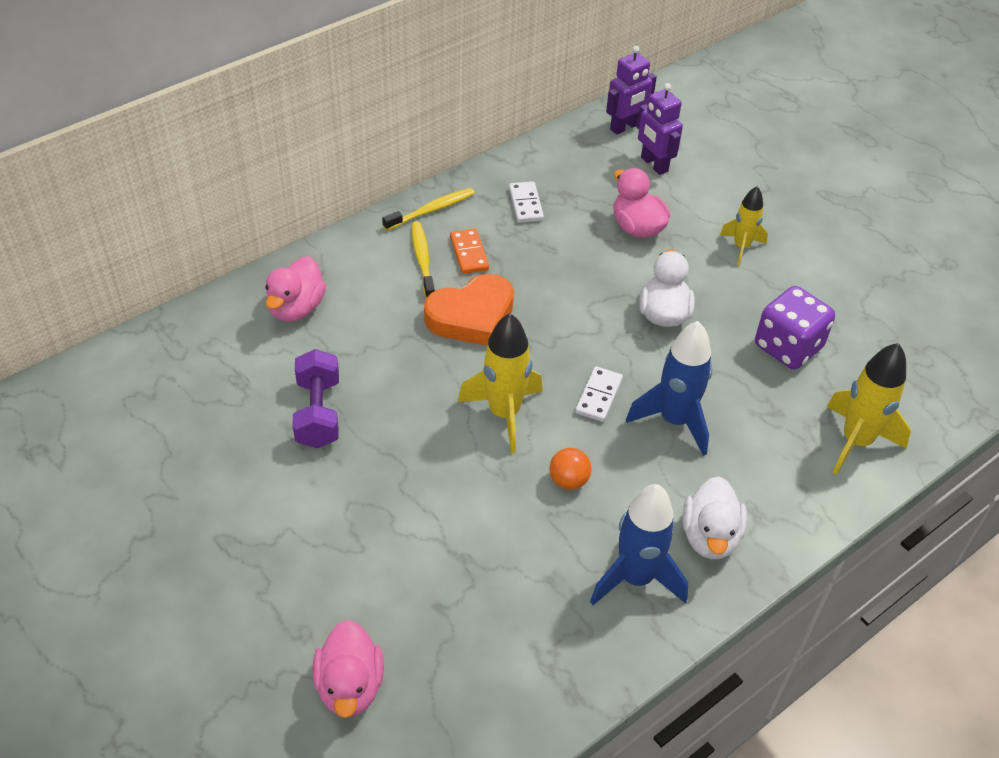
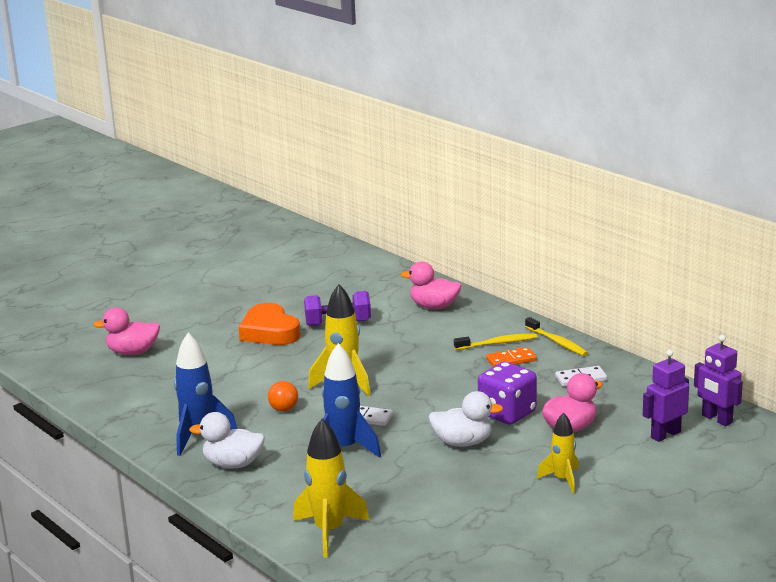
camera: 90 degrees right, 25 degrees down
orange heart [424,274,514,346] -> orange heart moved to [239,303,300,345]
purple dice [755,286,835,369] -> purple dice moved to [478,362,537,425]

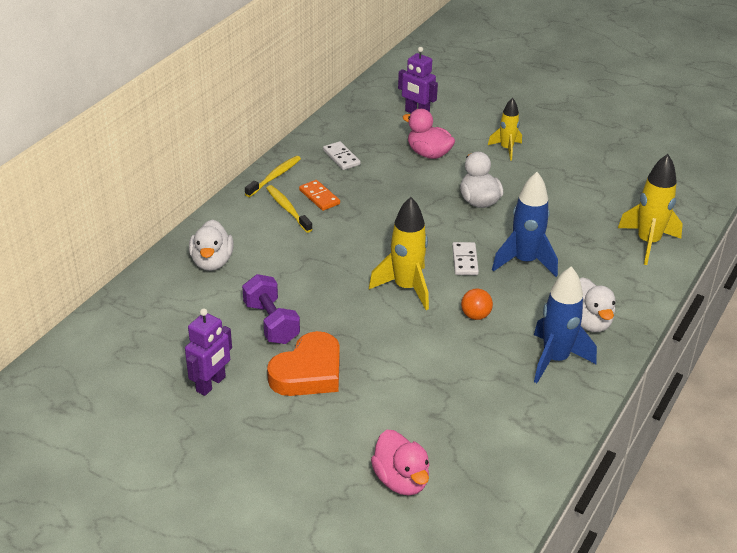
camera: 110 degrees left, 15 degrees up
pink duck [401,261,461,309] -> white duck [189,219,233,271]
purple dice [478,362,537,425] -> none
purple robot [694,335,743,426] -> purple robot moved to [185,308,232,396]

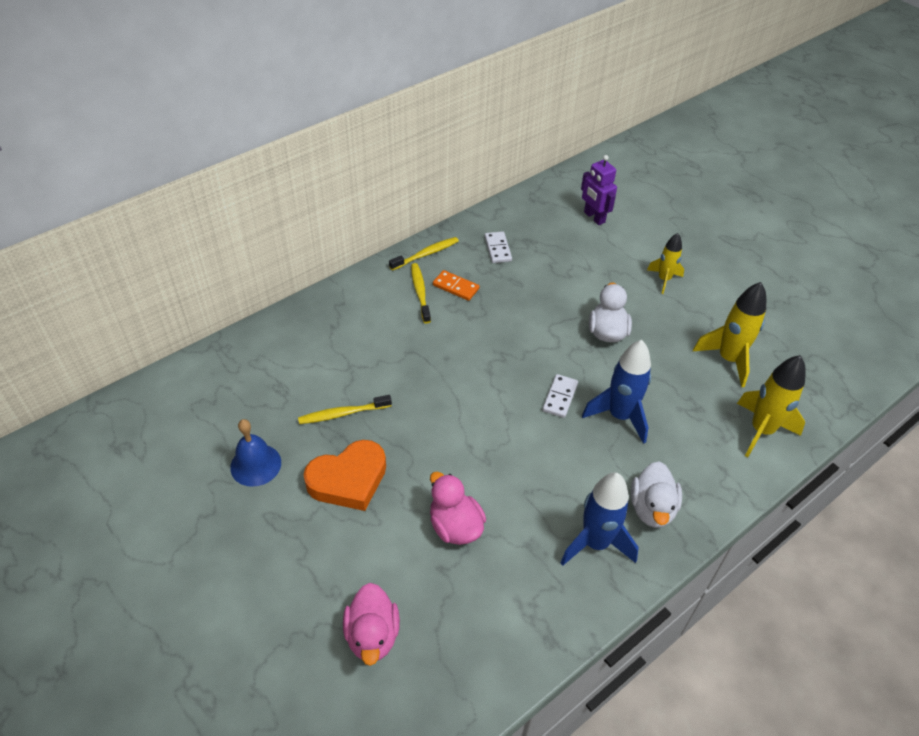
camera: 20 degrees right, 10 degrees up
purple robot [185,308,232,396] -> blue bell [230,419,281,487]
white duck [189,219,233,271] -> none
purple dumbbell [242,274,300,344] -> yellow toothbrush [298,395,392,424]
orange domino [299,180,340,211] -> orange domino turned 45 degrees counterclockwise [433,270,479,301]
yellow rocket [369,197,429,310] -> yellow rocket moved to [693,282,766,387]
pink duck [402,109,455,159] -> pink duck moved to [430,472,486,545]
orange ball [461,288,493,320] -> none

